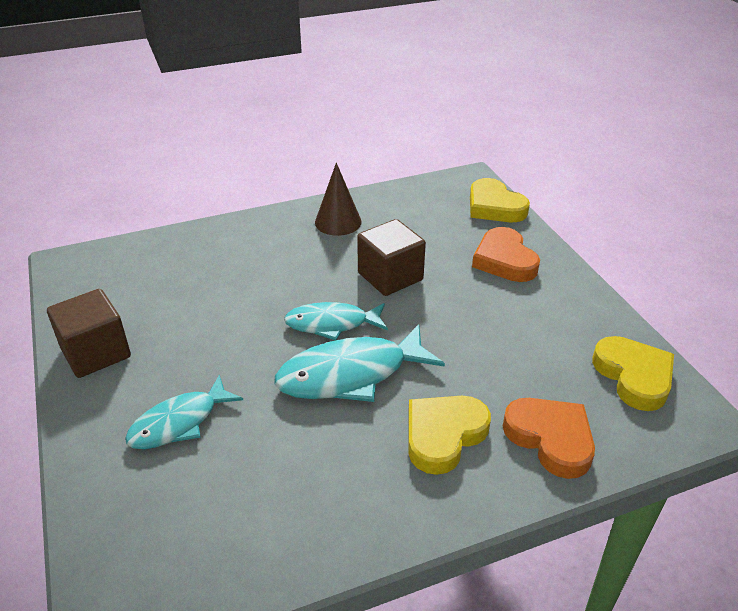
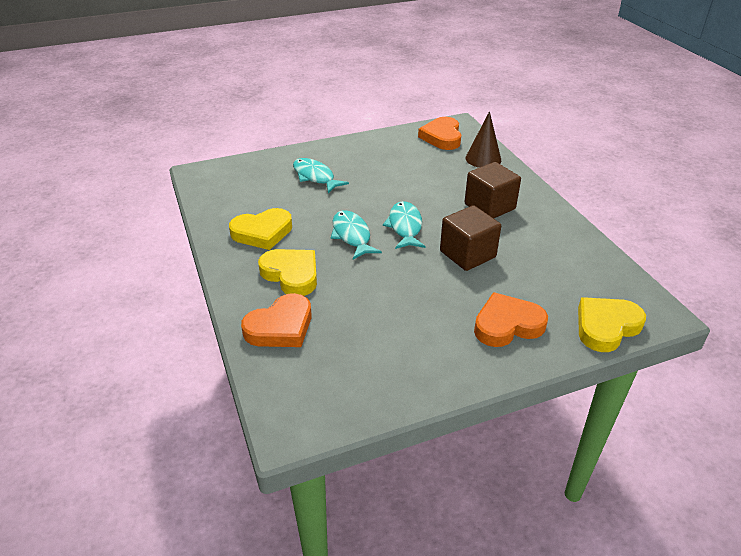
camera: 90 degrees right, 0 degrees up
brown cube [47,289,131,378] -> brown cube moved to [465,162,521,218]
turquoise fish [274,324,445,402] -> turquoise fish [331,210,382,260], size x0.66
brown cone [315,163,362,236] -> brown cone moved to [465,111,501,168]
yellow heart [592,336,674,411] -> yellow heart moved to [229,208,292,250]
none -> orange heart [418,117,461,150]

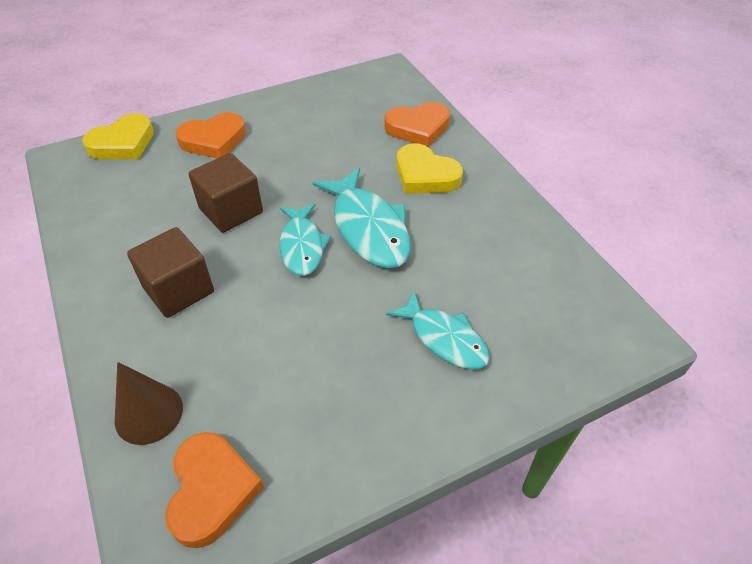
camera: 175 degrees right, 10 degrees up
yellow heart [229,208,292,250] -> none
orange heart [241,293,312,347] -> orange heart turned 150 degrees counterclockwise [384,102,450,147]
turquoise fish [331,210,382,260] -> turquoise fish [312,168,411,268], size x1.51

